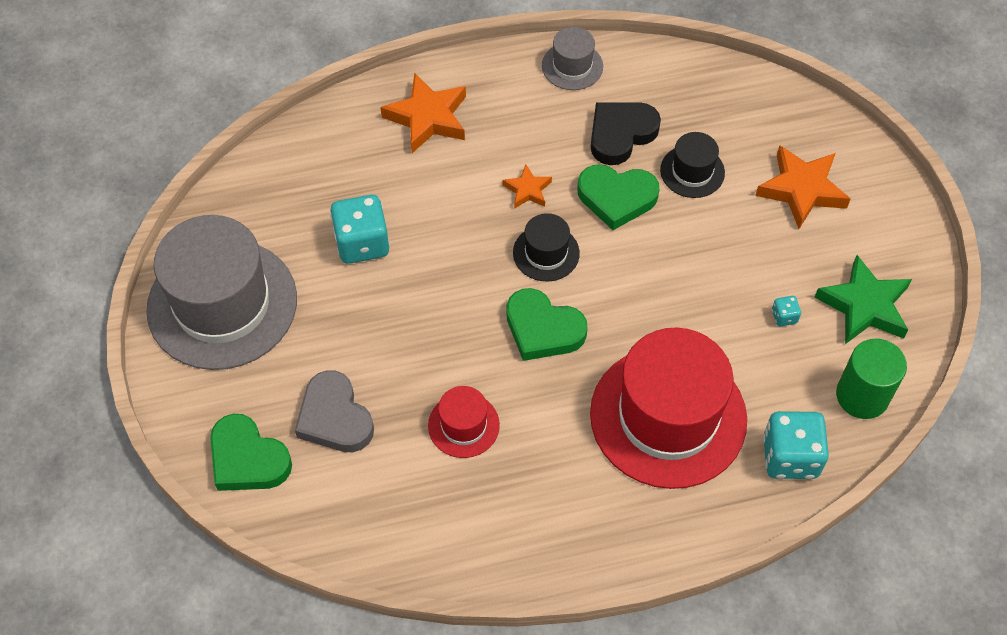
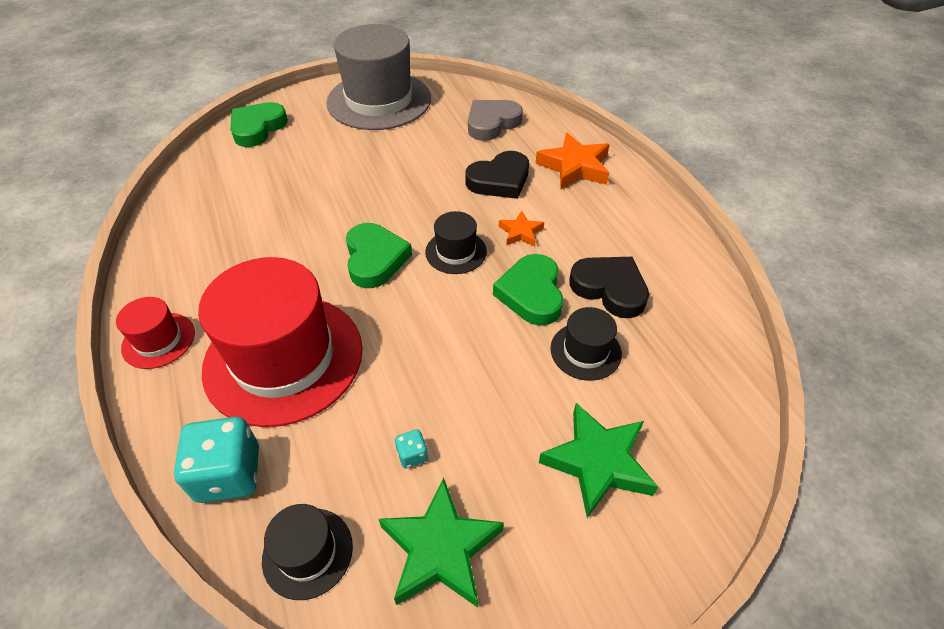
camera: 80 degrees right, 10 degrees down
grey heart [295,370,374,452] -> grey heart moved to [468,100,523,141]
turquoise dice [330,195,390,264] -> none
red hat [428,386,500,458] -> red hat moved to [116,297,195,369]
green heart [506,288,588,361] -> green heart turned 150 degrees clockwise [346,223,412,288]
grey hat [542,27,603,90] -> none
orange star [755,145,850,229] -> green star [539,403,658,518]
green cylinder [836,339,907,419] -> black hat [262,504,353,600]
none -> black heart [465,151,529,199]

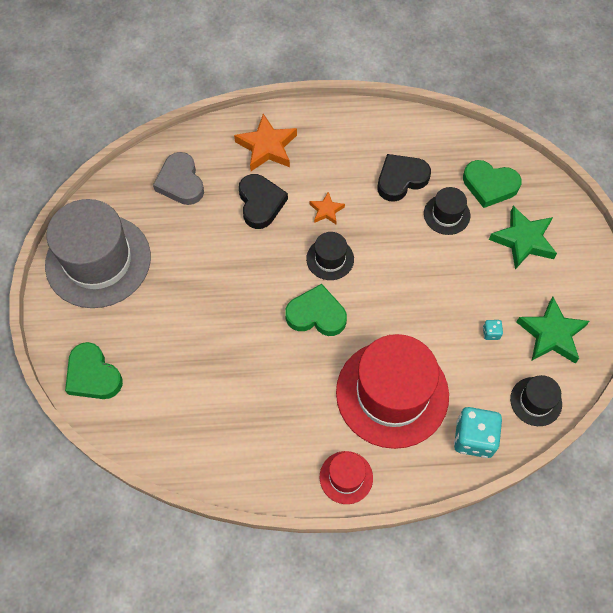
camera: 70 degrees left, 15 degrees up
green heart [493,254,563,326] -> green heart moved to [463,160,522,208]

